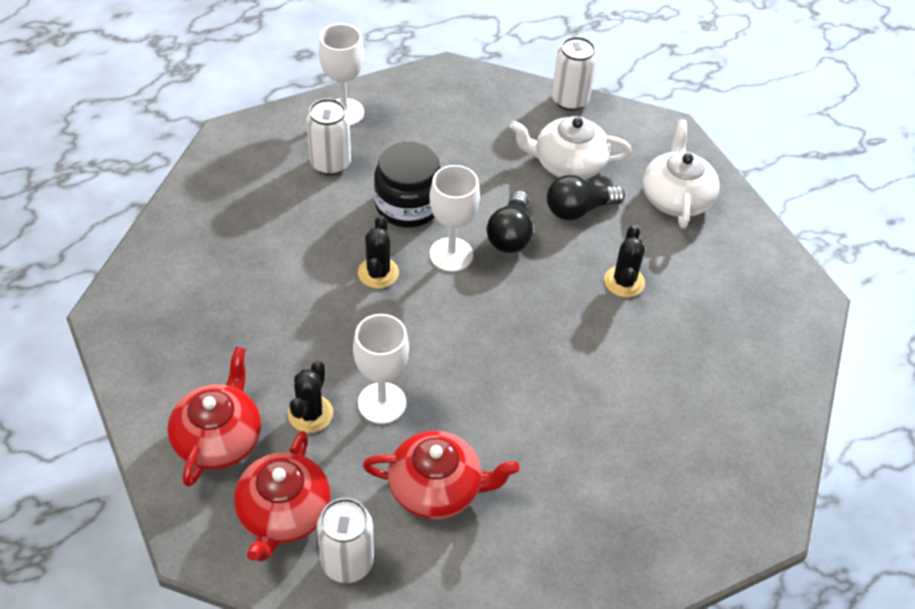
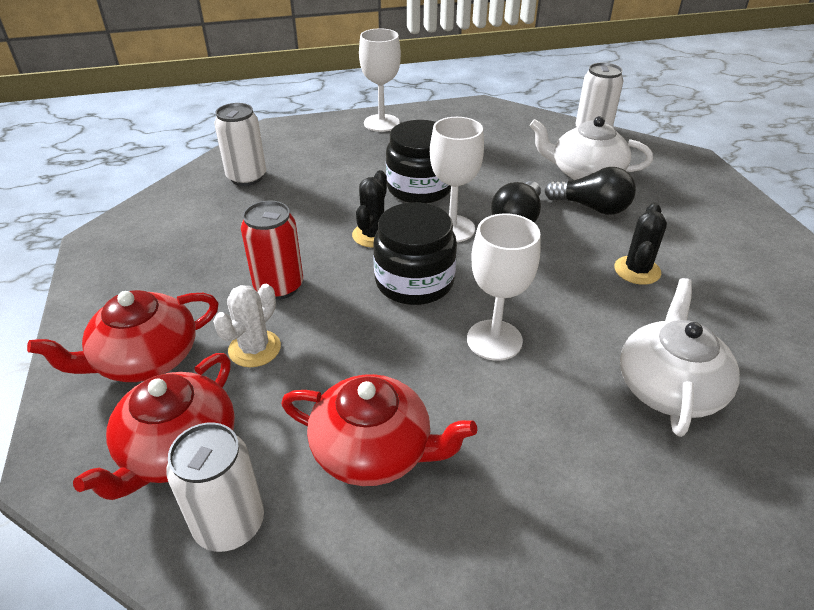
camera: 15 degrees right, 10 degrees down
red teapot [168,347,261,487] -> red teapot turned 150 degrees counterclockwise [27,290,219,382]
black cactus [288,361,333,433] -> white cactus [213,284,281,367]
white can [306,98,351,176] -> white can moved to [214,103,266,186]
white goblet [353,314,409,424] -> white goblet moved to [467,213,541,361]
black light bulb [547,175,625,220] -> black light bulb turned 150 degrees counterclockwise [544,167,636,215]
white teapot [642,120,720,229] -> white teapot moved to [620,278,740,437]
none -> red can [241,201,303,300]
none -> black jar [373,202,457,305]

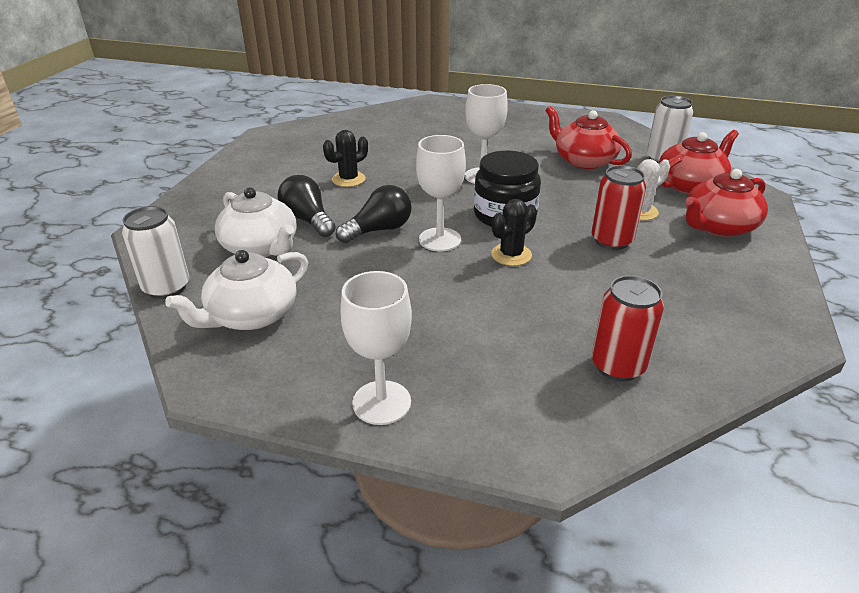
camera: 150 degrees left, 5 degrees down
red teapot [27,290,219,382] -> red teapot turned 150 degrees clockwise [685,169,768,237]
white can [214,103,266,186] -> red can [592,275,664,382]
black jar [386,120,451,203] -> none
white teapot [620,278,740,437] -> white teapot moved to [165,250,308,330]

